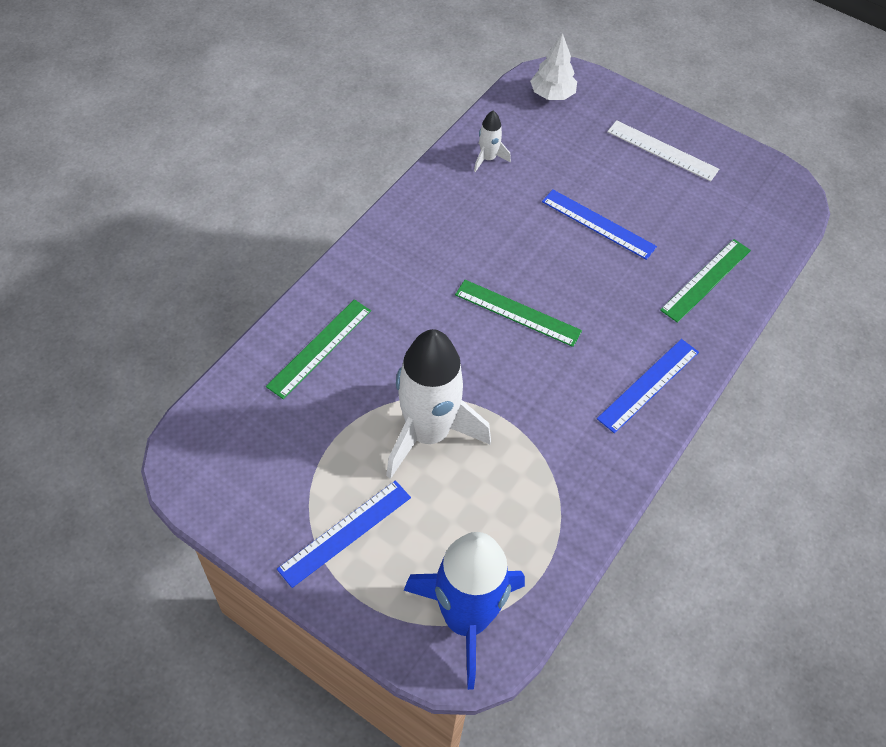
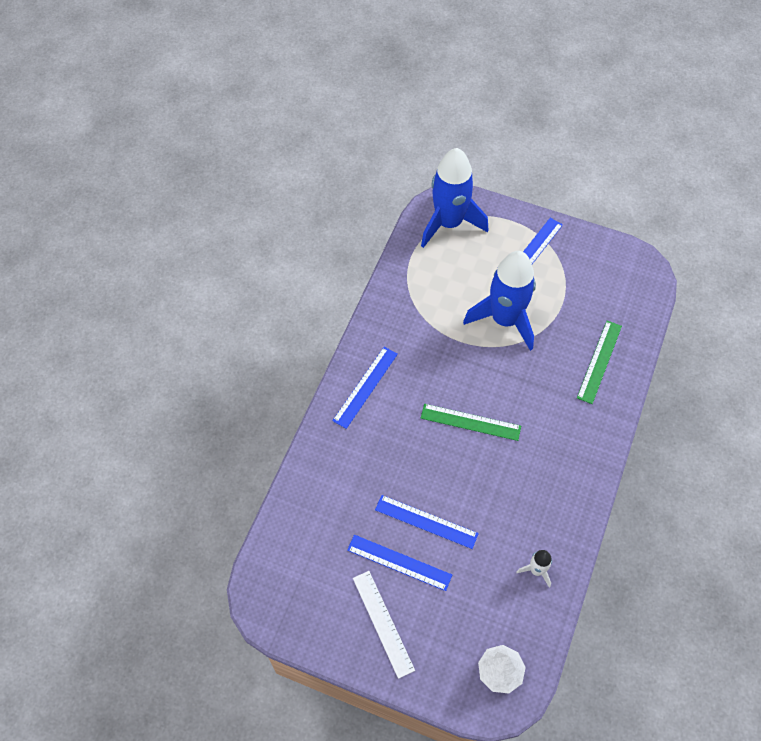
camera: 170 degrees right, 5 degrees up
white rocket [386,329,491,479] -> blue rocket [463,251,536,351]
white ruler [607,120,719,182] -> white ruler turned 45 degrees clockwise [353,571,415,679]
green ruler [660,239,751,323] -> none
none -> blue ruler [347,535,452,591]

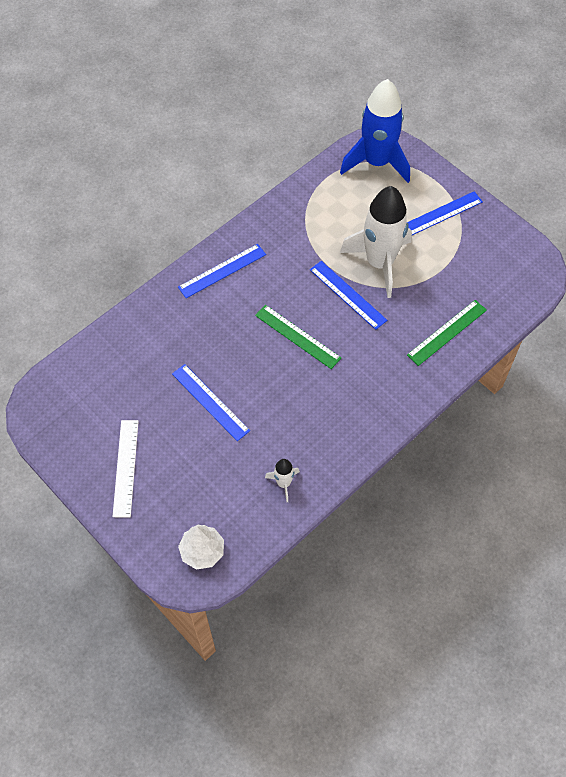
camera: 25 degrees right, 0 degrees up
blue ruler [347,535,452,591] -> blue ruler moved to [310,261,387,330]
blue rocket [463,251,536,351] -> white rocket [340,186,412,298]

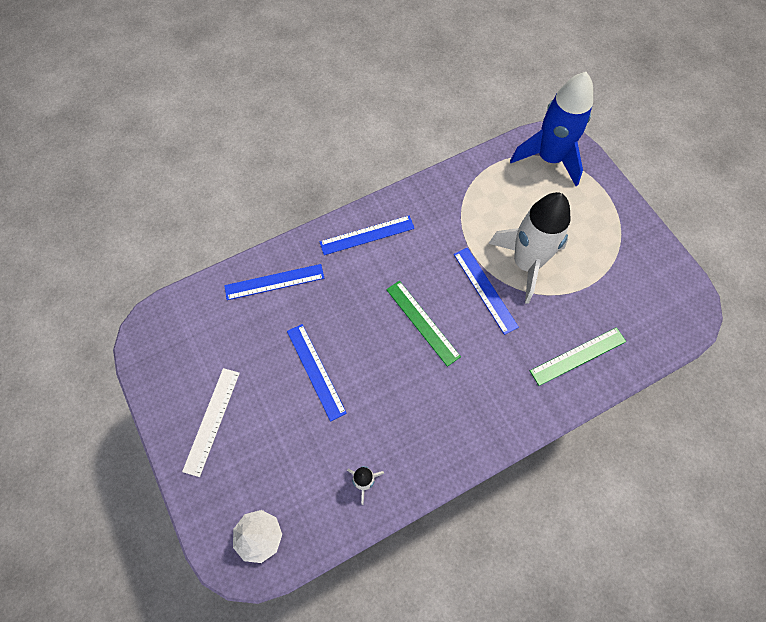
camera: 15 degrees right, 5 degrees up
blue ruler [407,191,483,235] -> blue ruler moved to [224,264,324,300]

